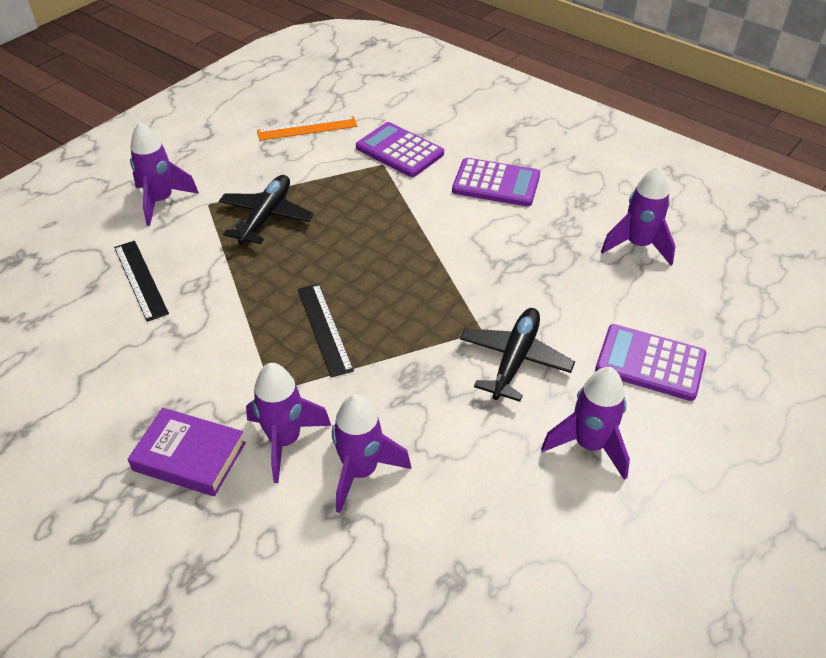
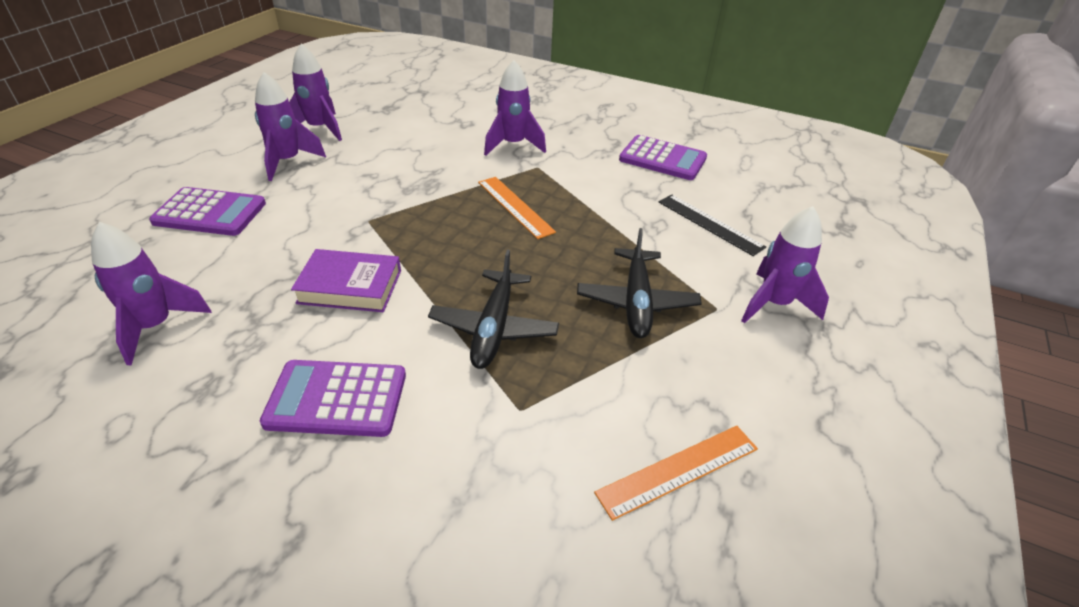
camera: 165 degrees right, 5 degrees down
purple book [128,408,246,496] -> purple book moved to [291,249,401,312]
black ruler [298,284,354,377] -> orange ruler [478,177,556,239]
purple rocket [332,394,411,513] -> purple rocket moved to [289,44,342,141]
purple calculator [356,122,444,177] -> purple calculator moved to [619,135,707,180]
black plane [460,308,575,402] -> black plane moved to [428,250,559,369]

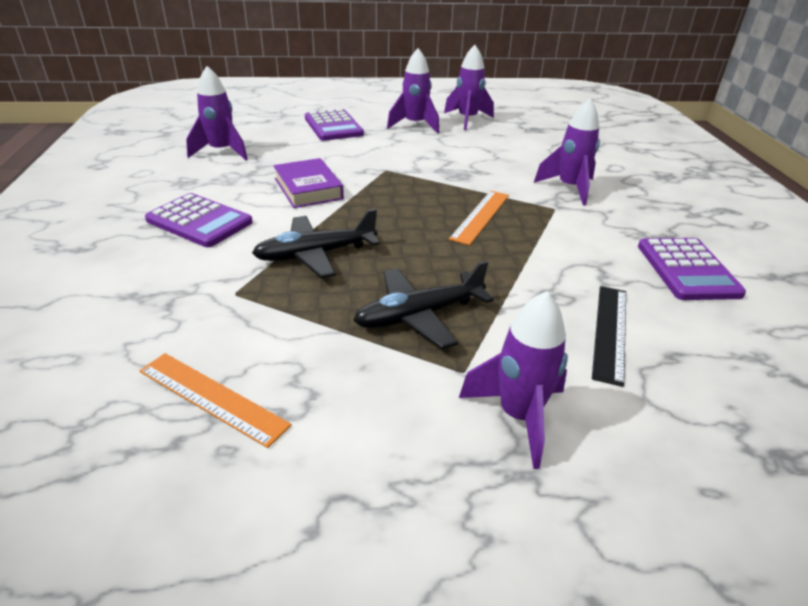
camera: 60 degrees right, 5 degrees down
purple calculator [260,360,406,437] -> purple calculator turned 150 degrees clockwise [145,193,253,247]

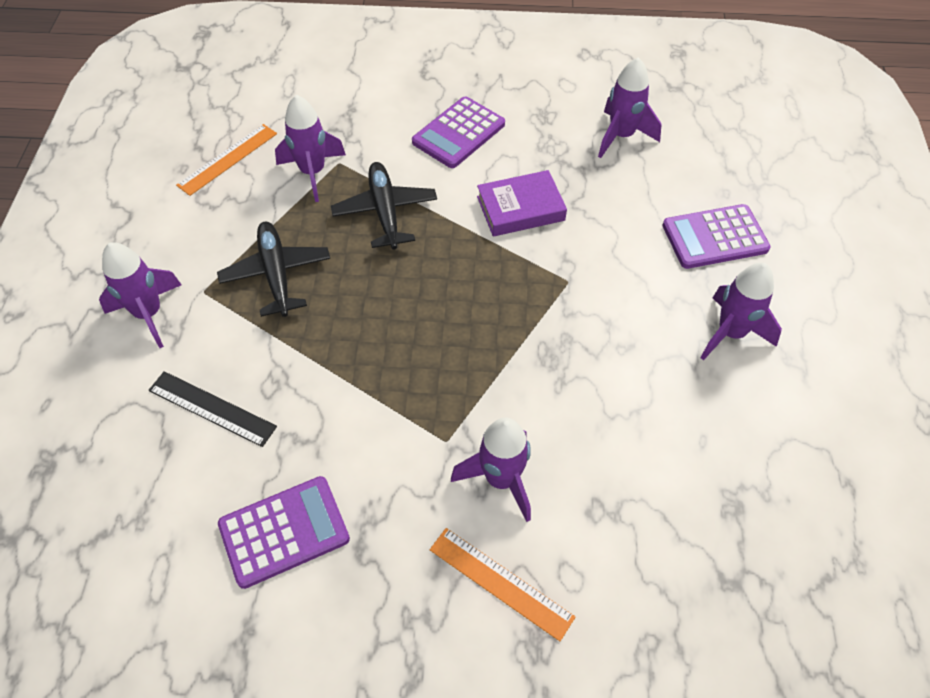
camera: 100 degrees right, 20 degrees up
purple rocket [444,45,494,130] -> purple rocket moved to [275,95,346,202]
orange ruler [449,191,509,245] -> orange ruler moved to [430,528,575,641]
purple calculator [638,238,746,300] -> purple calculator turned 150 degrees clockwise [218,476,350,589]

